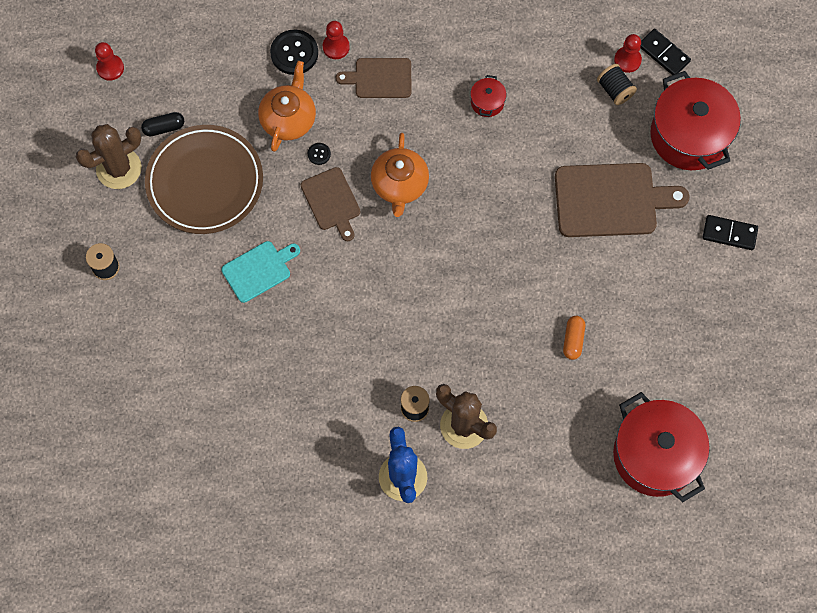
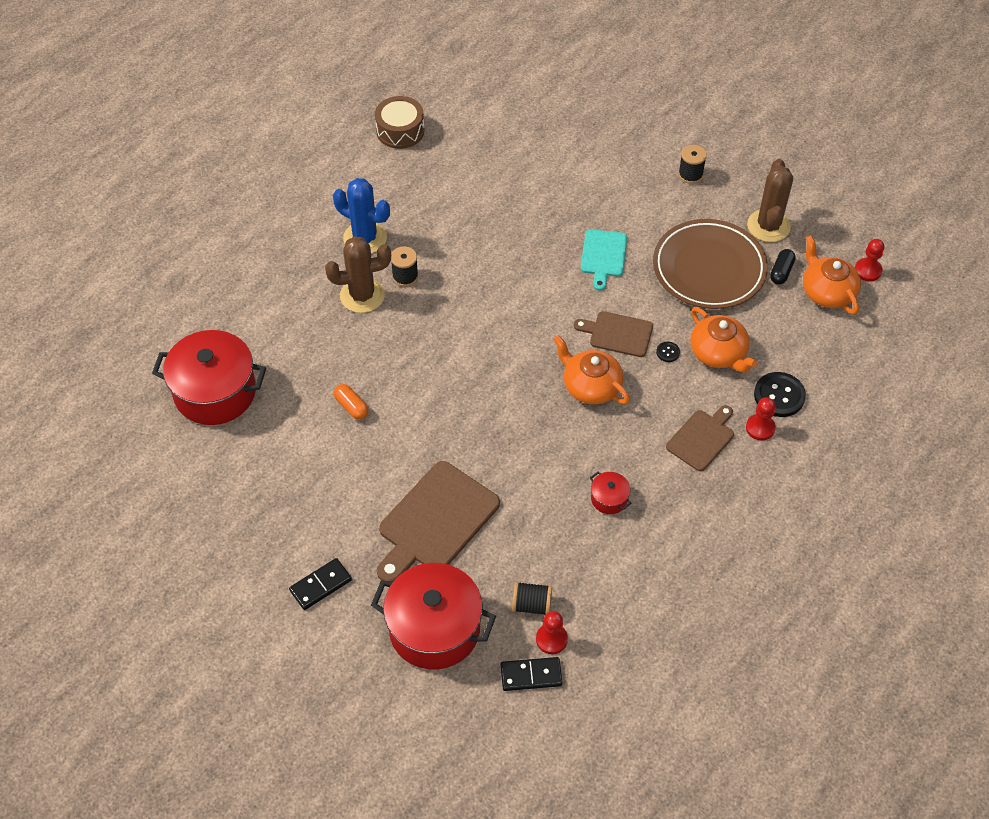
camera: 130 degrees right, 15 degrees down
none -> brown drum [375,96,424,149]
none -> orange teapot [803,235,861,315]

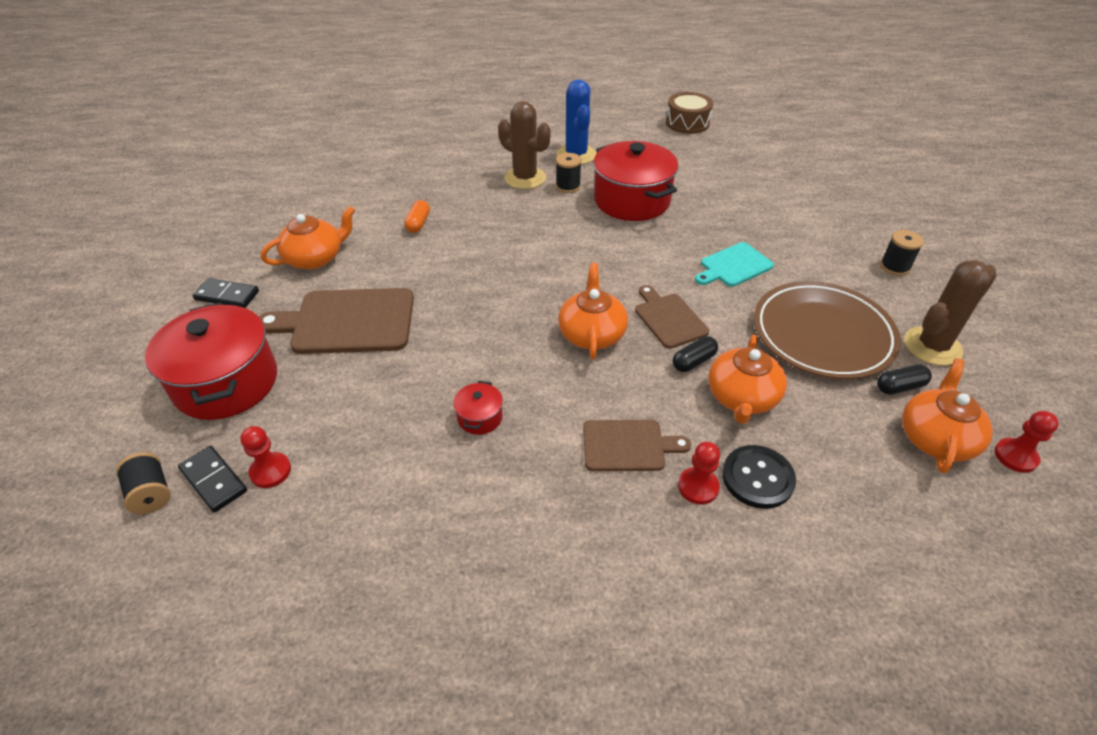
camera: 50 degrees right, 10 degrees down
red pot [152,330,266,425] -> red pot moved to [593,141,678,221]
black spool [512,582,552,615] -> black spool moved to [116,452,171,514]
black button [656,342,680,362] -> black capsule [673,336,718,372]
none -> orange teapot [261,206,355,269]

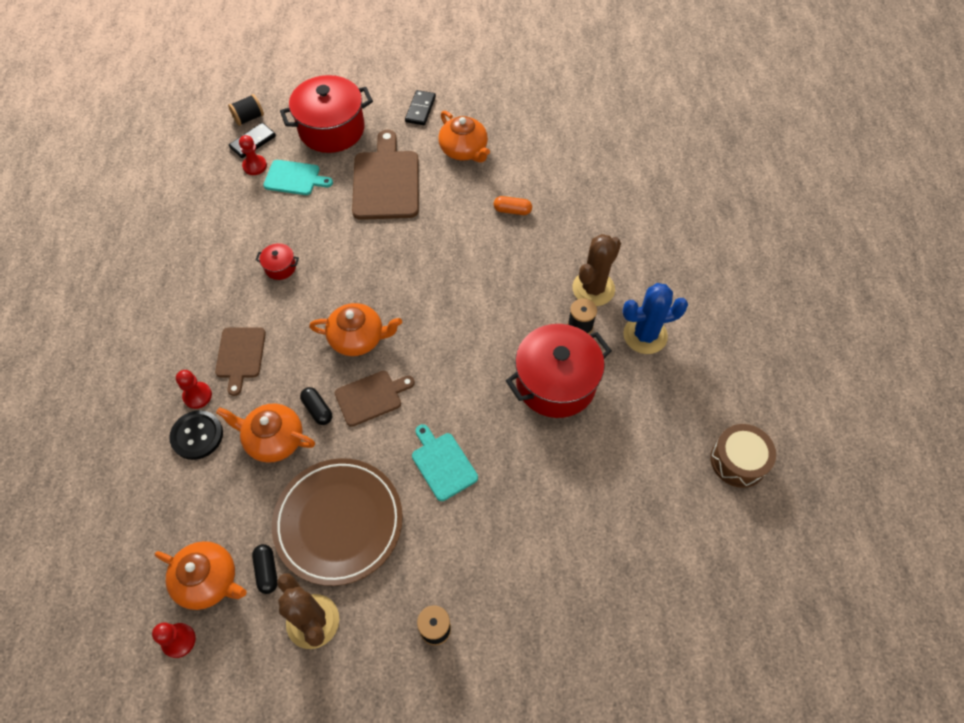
camera: 90 degrees right, 15 degrees up
none -> turquoise cutting board [263,160,333,195]

